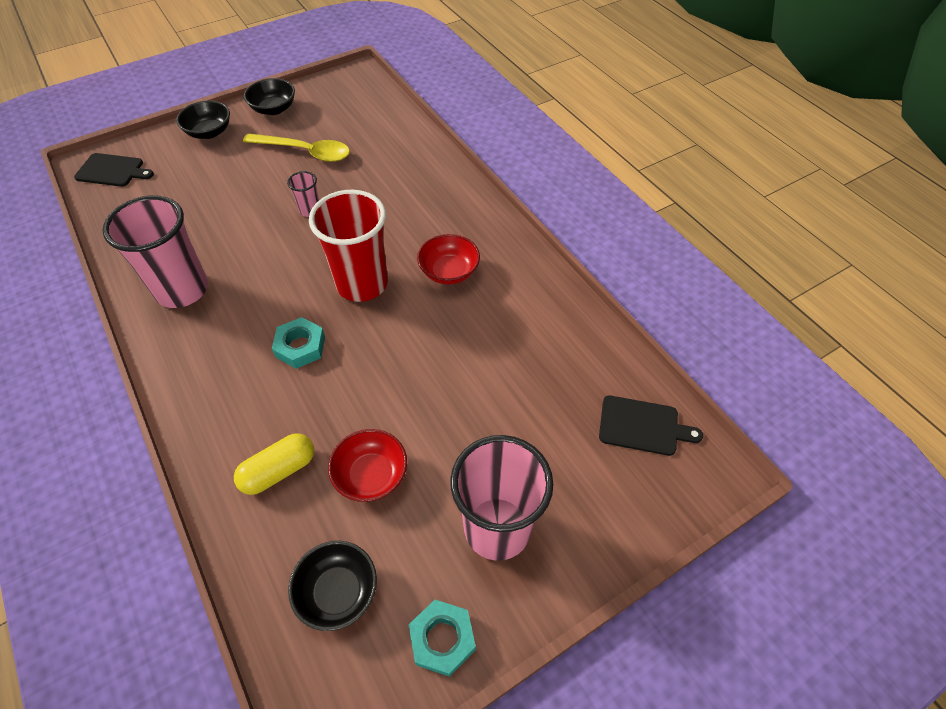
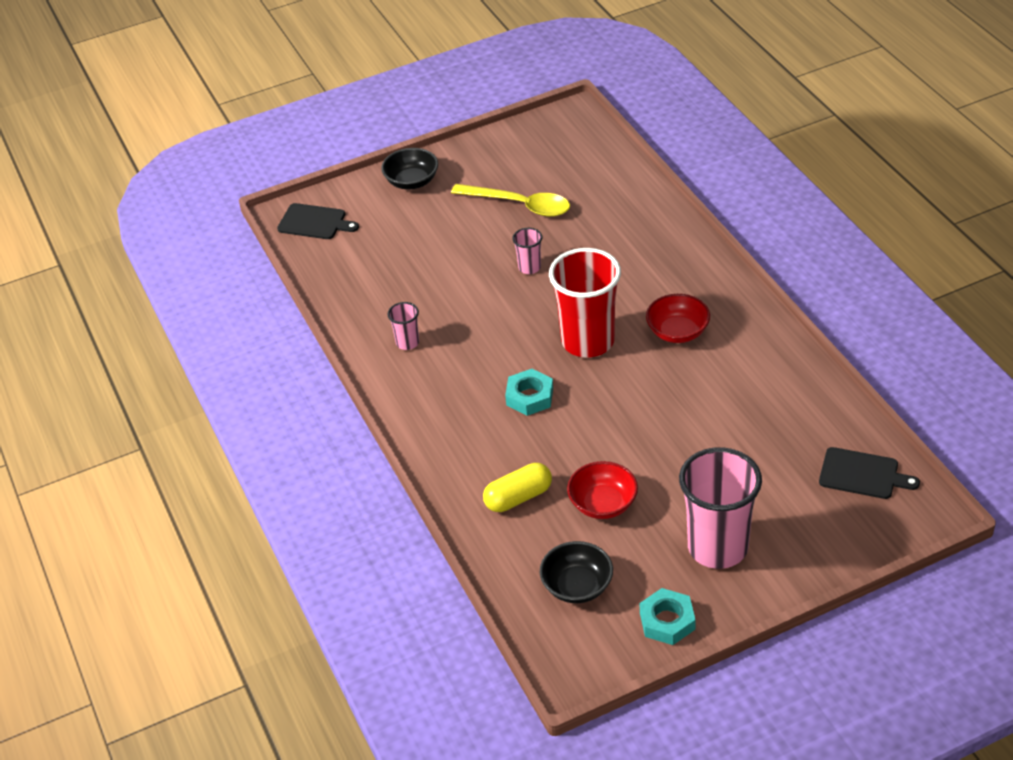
camera: 10 degrees right, 10 degrees down
pink cup [103,196,208,308] -> pink cup [388,302,419,350], size x0.45
black bowl [244,78,295,115] -> none

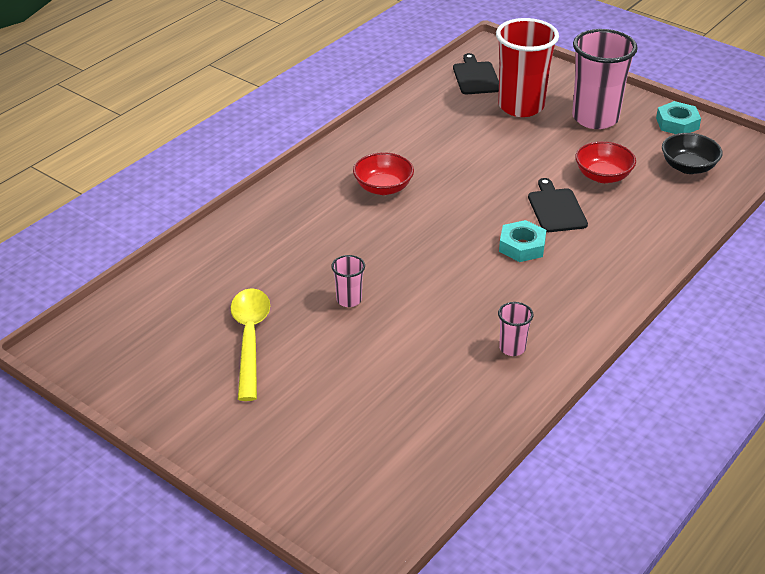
camera: 120 degrees left, 5 degrees down
black cutting board [277,203,359,239] -> black cutting board moved to [528,178,588,232]
black bowl [381,148,438,189] -> none
yellow capsule [483,463,552,512] -> none
red cup [549,248,621,357] -> red cup moved to [496,18,559,117]

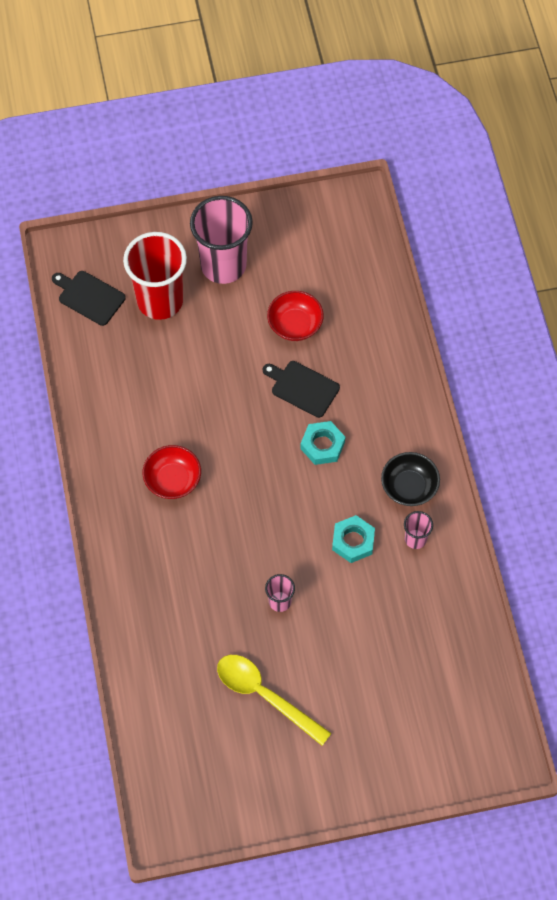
camera: 50 degrees left, 25 degrees up
turquoise nut [656,101,701,134] -> turquoise nut moved to [332,515,375,563]
black bowl [662,133,722,174] -> black bowl moved to [381,452,440,506]

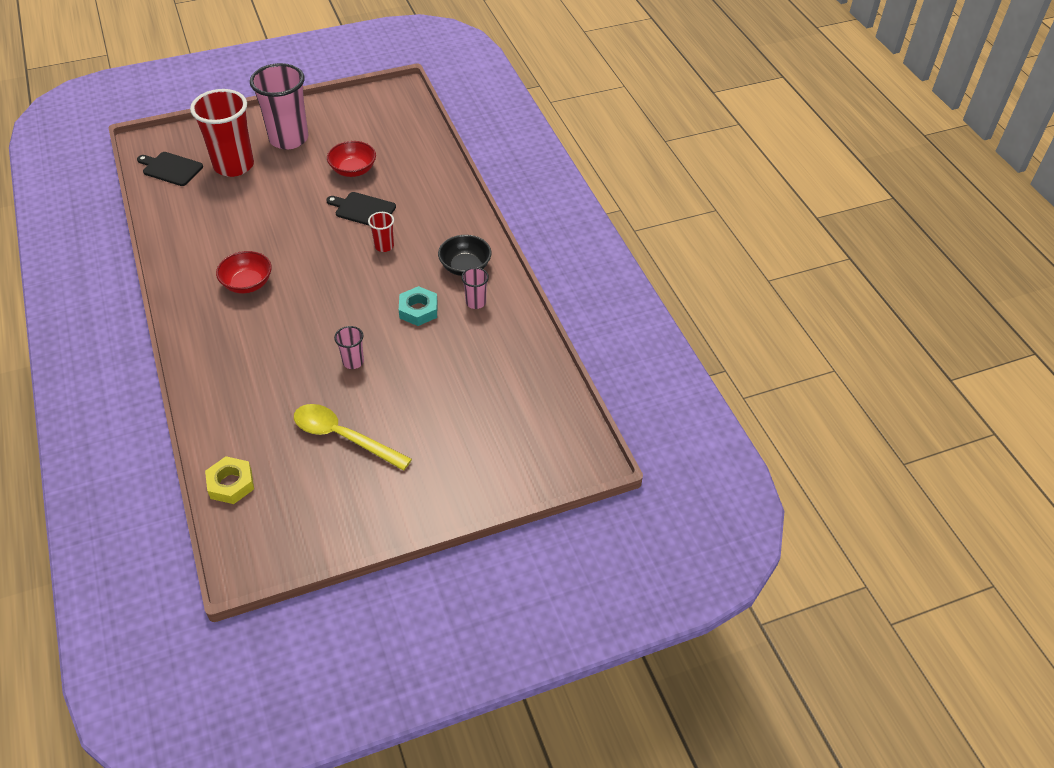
camera: 10 degrees left, 15 degrees down
turquoise nut [300,421,345,465] -> red cup [368,212,394,252]
none -> yellow nut [205,456,254,504]

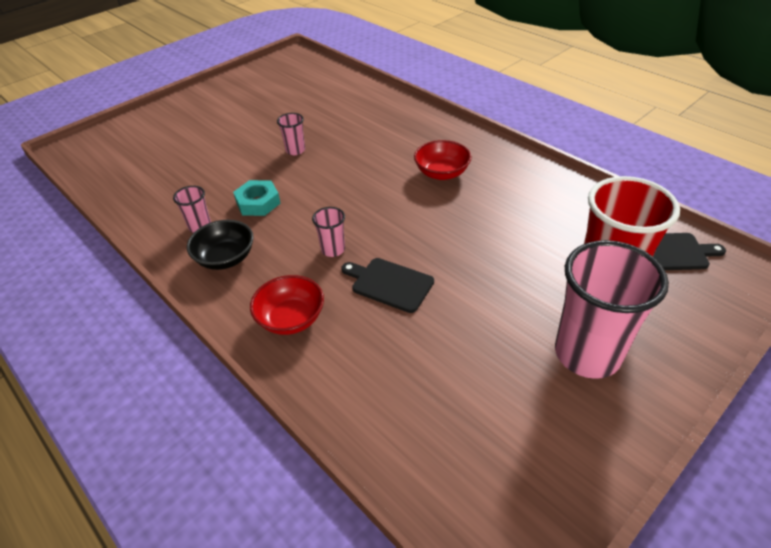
camera: 160 degrees right, 5 degrees down
yellow nut [205,456,254,504] -> none
yellow spoon [294,404,412,471] -> none
black cutting board [326,192,396,226] -> black cutting board turned 150 degrees counterclockwise [341,258,434,313]
red bowl [327,141,376,177] -> red bowl moved to [250,275,324,335]
red cup [368,212,394,252] -> pink cup [312,207,345,257]

